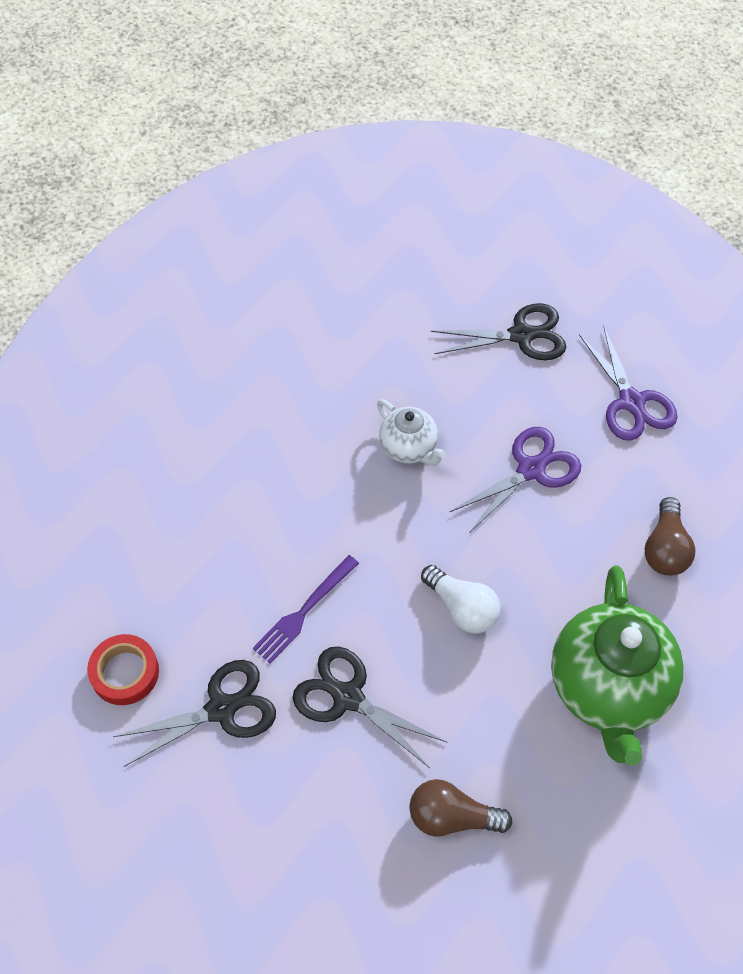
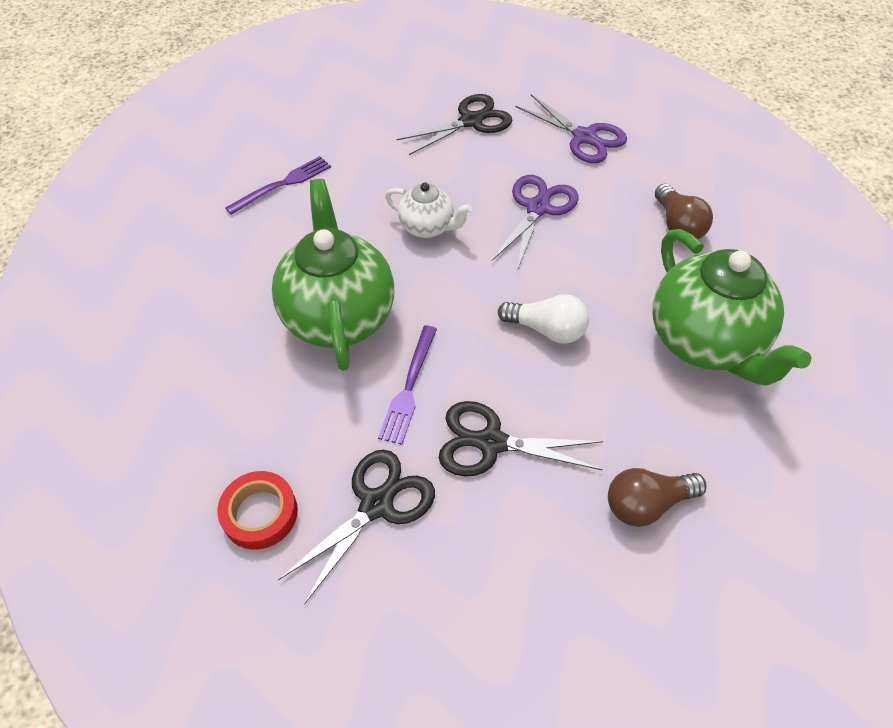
camera: 25 degrees left, 5 degrees down
none -> purple fork [225,156,331,215]
none -> green teapot [272,179,394,371]

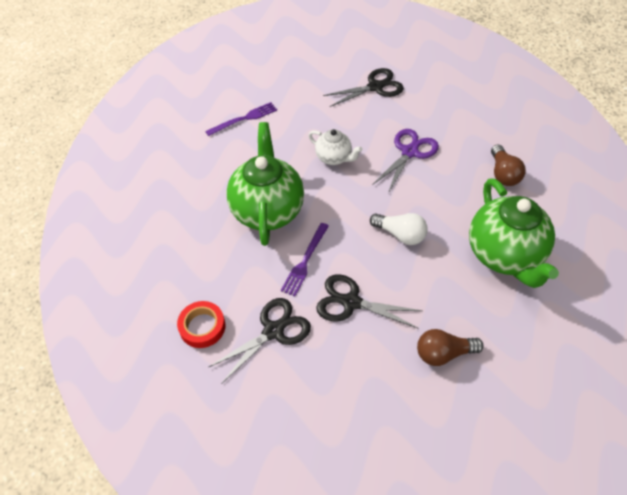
camera: 10 degrees right, 0 degrees up
purple scissors [516,94,627,163] -> none

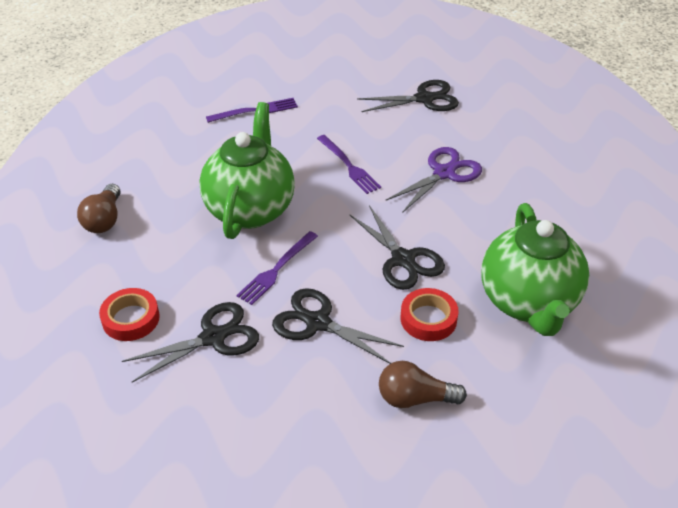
camera: 10 degrees right, 10 degrees down
white teapot [308,129,362,165] -> purple fork [317,135,381,194]
white light bulb [370,213,427,245] -> black scissors [349,205,445,290]
brown light bulb [491,145,526,186] -> brown light bulb moved to [77,184,121,233]
none -> red tape [401,288,459,341]

